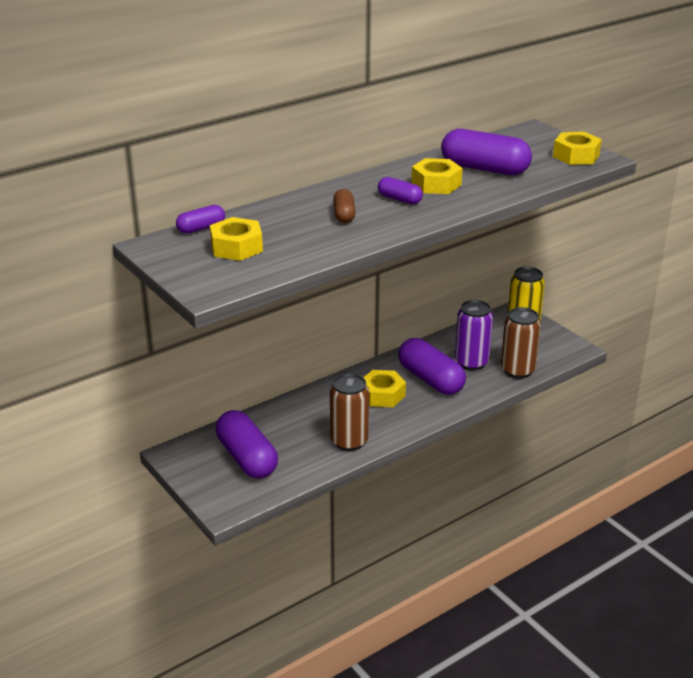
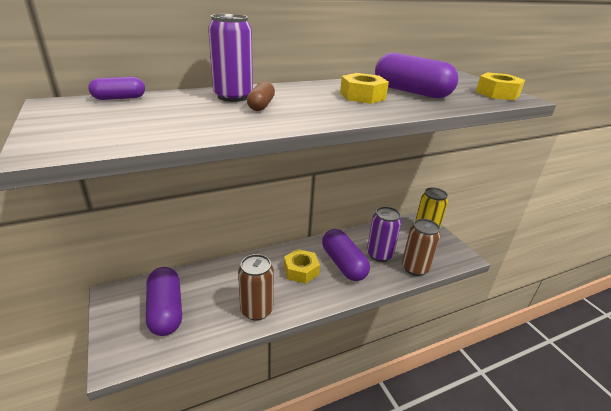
camera: 10 degrees right, 0 degrees up
yellow nut [210,217,263,261] -> none
purple capsule [378,177,423,205] -> none
none -> purple can [208,14,253,102]

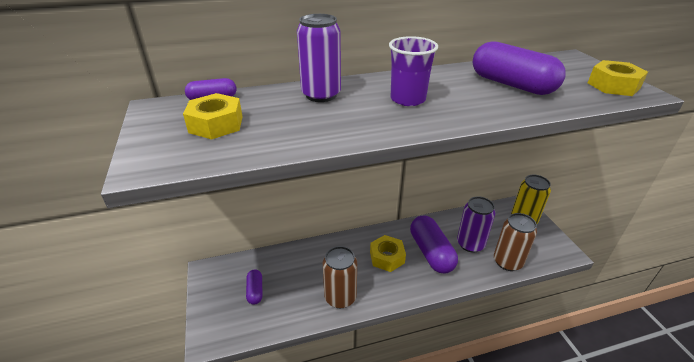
camera: 10 degrees right, 5 degrees up
purple capsule [146,267,182,336] -> purple capsule [246,269,262,305], size x0.51
brown capsule [247,81,275,111] -> none
yellow nut [340,73,389,104] -> yellow nut moved to [183,93,243,139]
none -> purple cup [389,36,438,106]

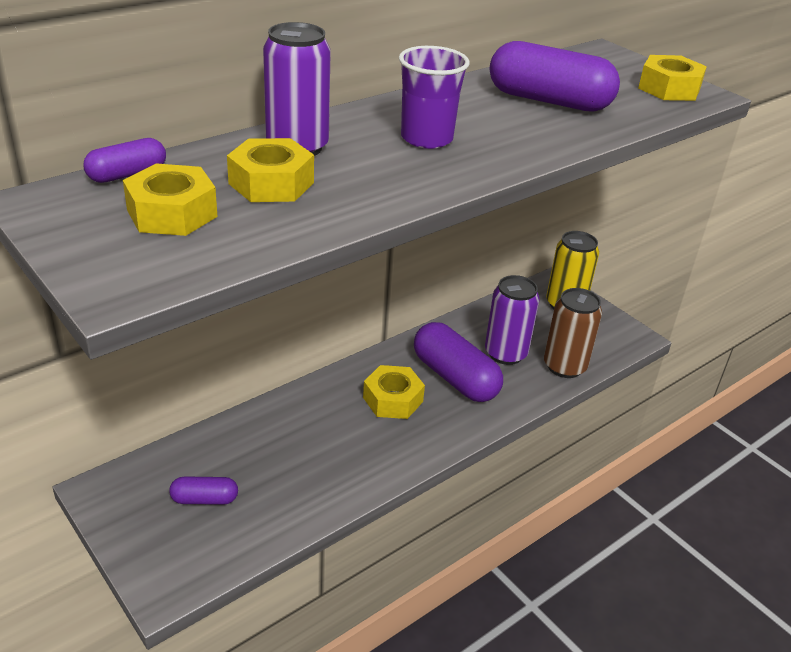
camera: 25 degrees left, 0 degrees up
purple capsule [246,269,262,305] -> purple capsule turned 60 degrees counterclockwise [169,476,238,505]
brown can [323,246,357,308] -> none
none -> yellow nut [227,138,314,202]

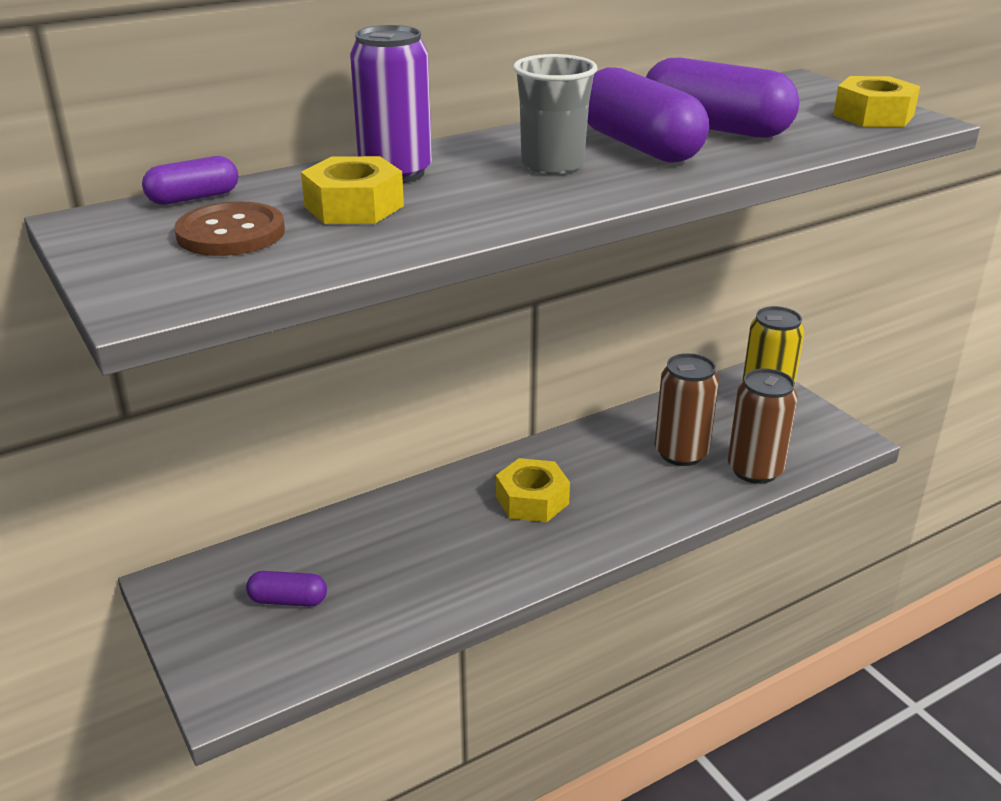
camera: 10 degrees right, 5 degrees down
yellow nut [123,163,218,236] -> brown button [174,202,285,256]
purple cup [399,46,470,149] -> grey cup [513,54,598,174]
purple capsule [414,322,503,402] -> purple capsule moved to [587,67,709,163]
purple can [485,275,540,365] -> brown can [655,353,719,466]

